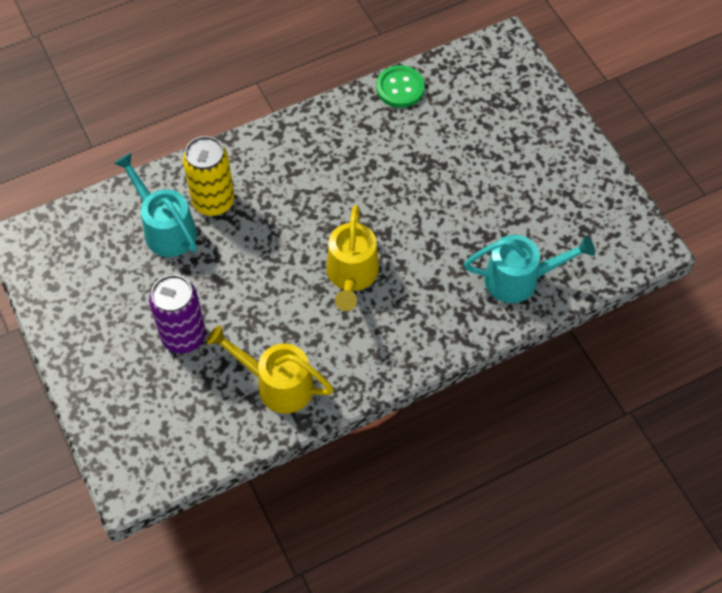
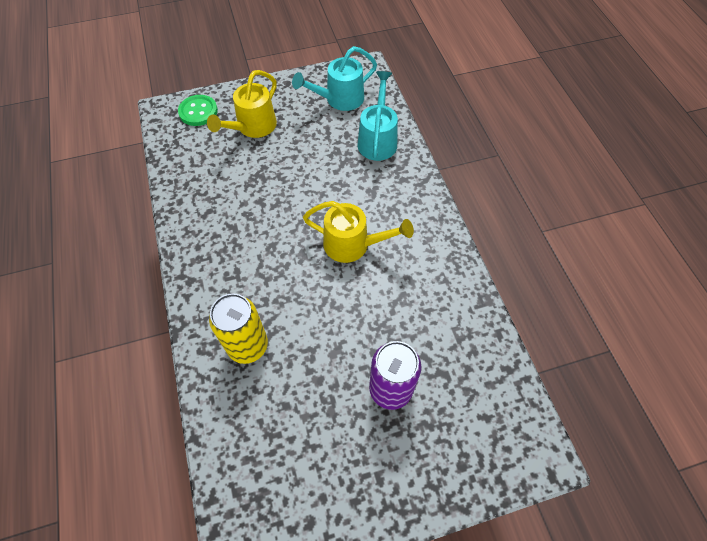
camera: 80 degrees left, 0 degrees up
turquoise watering can [113,153,197,257] -> turquoise watering can moved to [292,46,377,111]
yellow watering can [207,325,334,413] -> yellow watering can moved to [207,70,277,138]
green button [376,65,425,108] -> green button moved to [178,95,218,126]

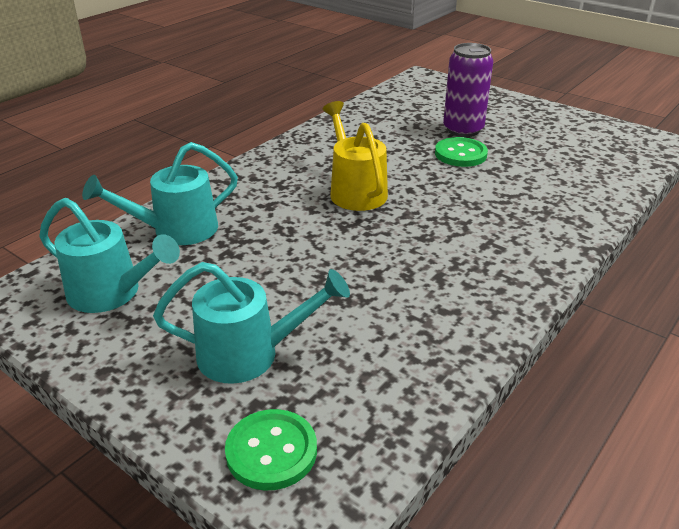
camera: 125 degrees left, 25 degrees down
yellow watering can [207,70,277,138] -> turquoise watering can [153,262,350,384]
yellow can [209,293,268,364] -> none
none -> green button [435,137,488,167]

